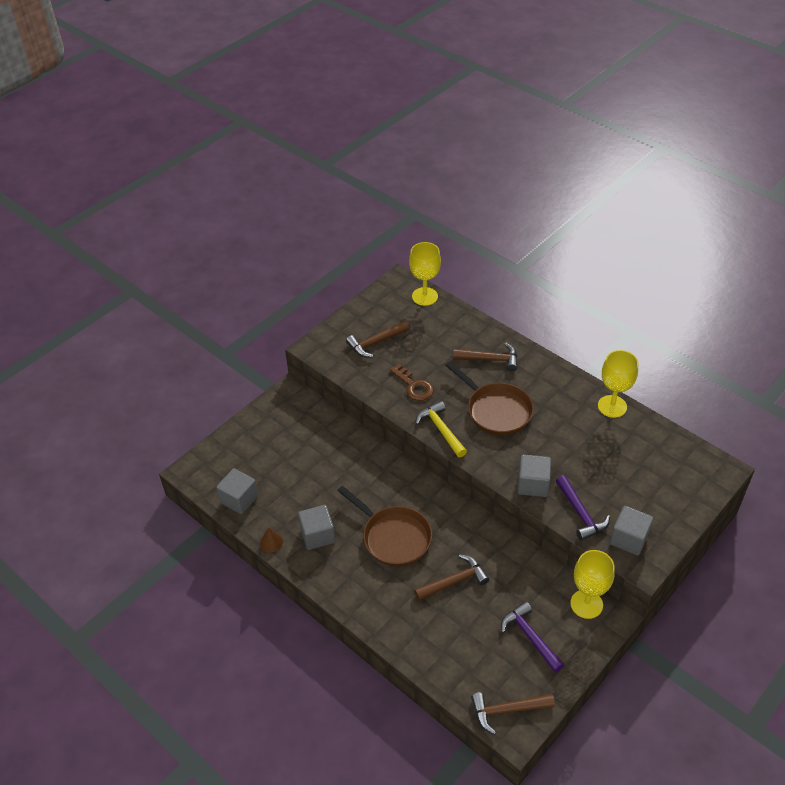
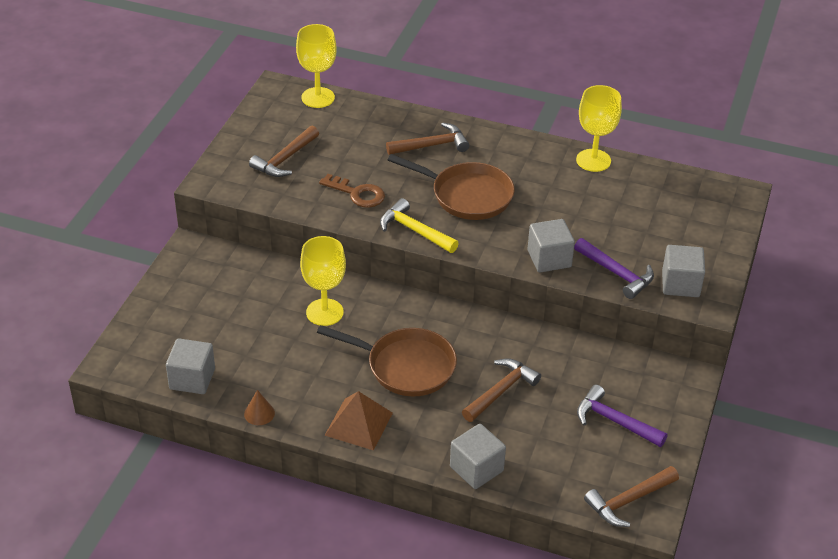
camera: 25 degrees left, 5 degrees down
grey cube [298,505,335,550] -> grey cube moved to [450,424,506,489]
yellow goblet [570,550,615,619] -> yellow goblet moved to [300,236,346,326]
none -> brown pyramid [324,391,393,451]

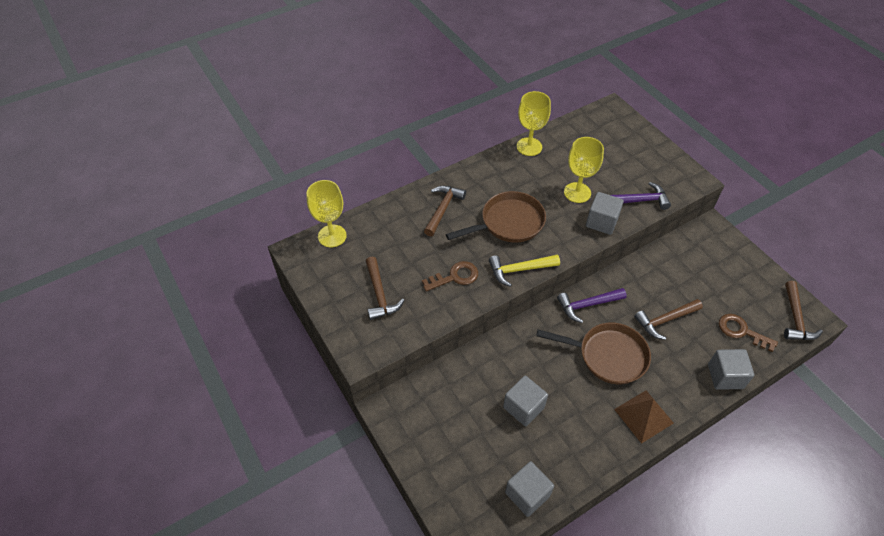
camera: 50 degrees left, 10 degrees up
brown cone [244,390,275,425] -> none
yellow goblet [300,236,346,326] -> yellow goblet moved to [564,137,604,203]
brown pan [317,325,457,397] -> brown pan turned 45 degrees clockwise [536,323,651,384]
brown hammer [462,358,541,422] -> brown hammer turned 105 degrees counterclockwise [634,299,703,340]
purple hammer [577,385,668,447] -> purple hammer moved to [557,288,627,323]
grey cube [662,245,705,297] -> grey cube moved to [503,376,548,427]
none -> brown key [719,314,778,352]

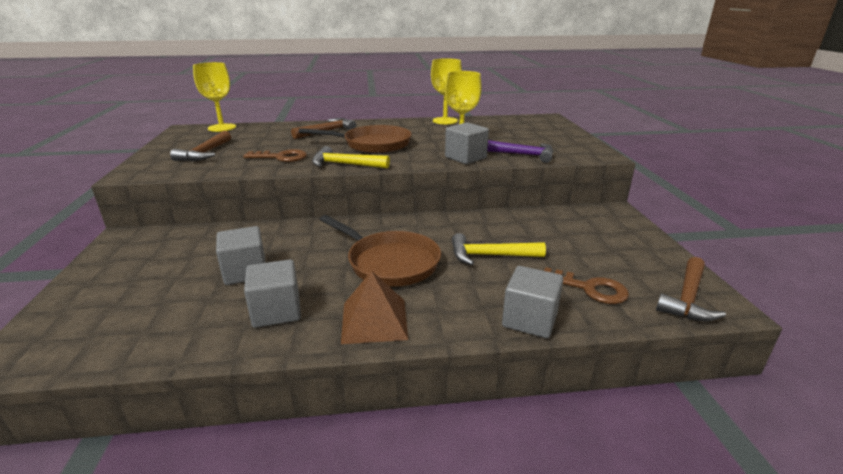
camera: 25 degrees right, 25 degrees down
grey cube [505,461,554,517] -> grey cube moved to [244,259,301,328]
purple hammer [557,288,627,323] -> none
brown hammer [634,299,703,340] -> yellow hammer [452,233,546,265]
brown key [719,314,778,352] -> brown key turned 150 degrees clockwise [544,267,629,304]

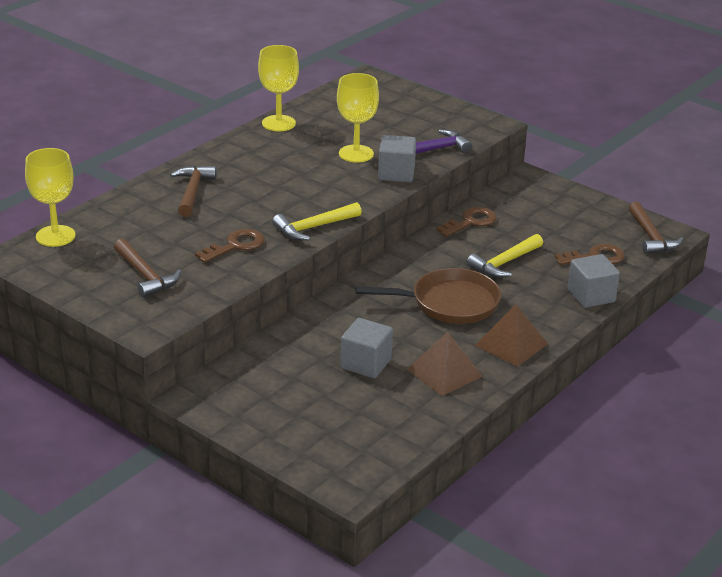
camera: 45 degrees left, 5 degrees up
grey cube [244,259,301,328] -> brown pyramid [407,332,483,396]
brown pan [299,125,412,153] -> none
none -> brown key [437,207,497,237]

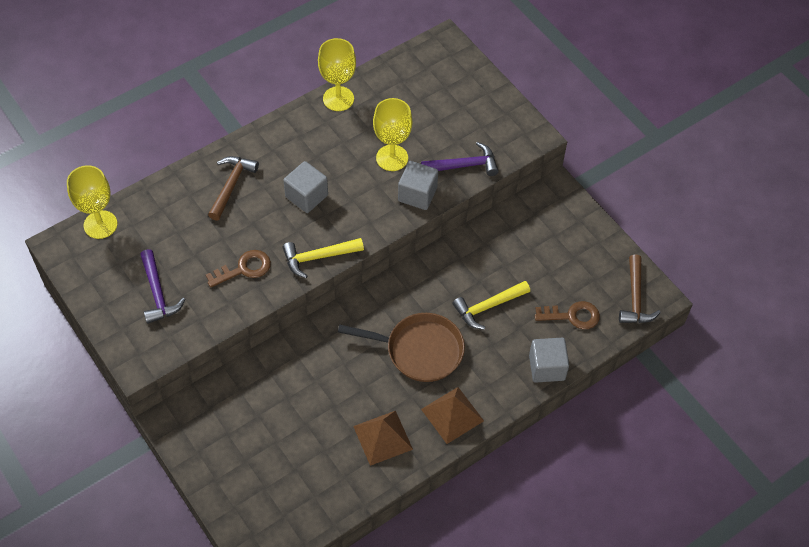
camera: 15 degrees right, 25 degrees up
brown hammer [114,238,181,298] -> purple hammer [140,249,186,324]
grey cube [340,318,393,378] -> grey cube moved to [283,161,328,213]
brown key [437,207,497,237] -> none

